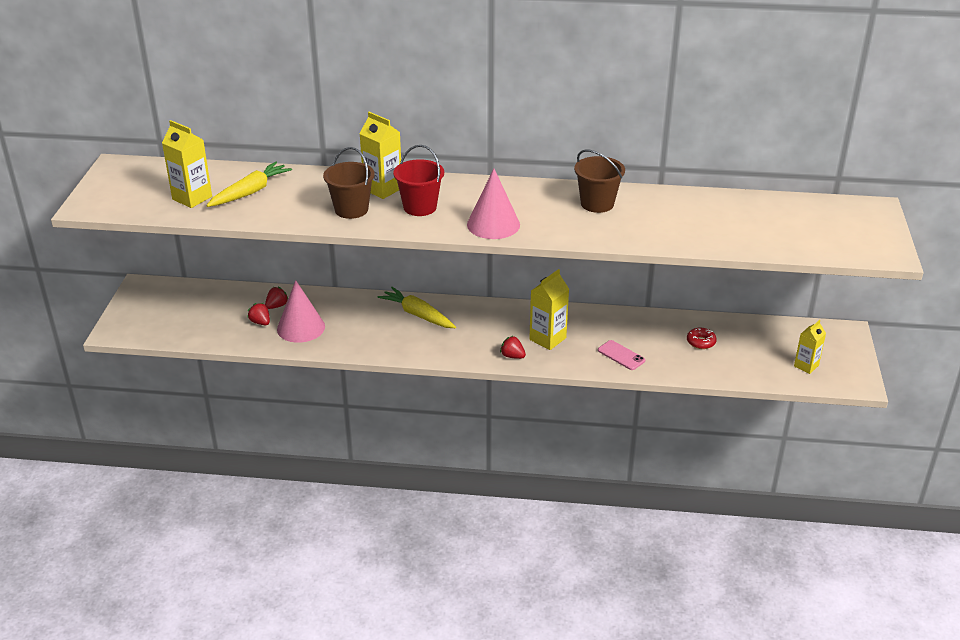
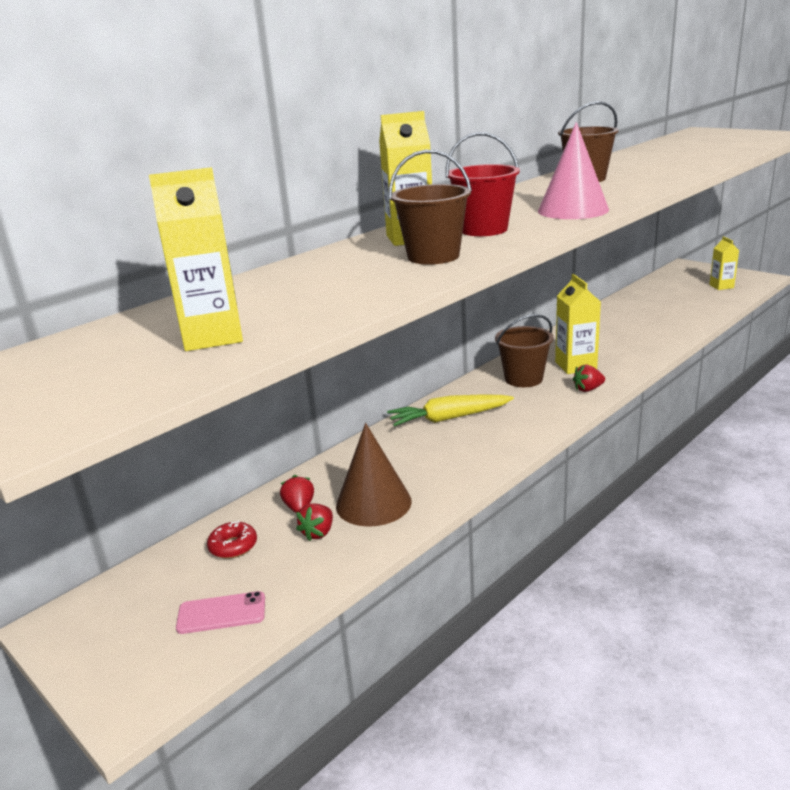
camera: 50 degrees left, 10 degrees down
yellow carrot [206,162,292,207] -> none
red strawberry [247,303,270,325] -> red strawberry turned 60 degrees counterclockwise [296,503,333,541]
pink cone [277,280,325,343] -> brown cone [336,423,412,527]
pink phone [598,340,645,370] -> pink phone moved to [176,591,265,634]
red donut [687,328,717,349] -> red donut moved to [207,520,257,559]
none -> brown bucket [495,314,554,387]

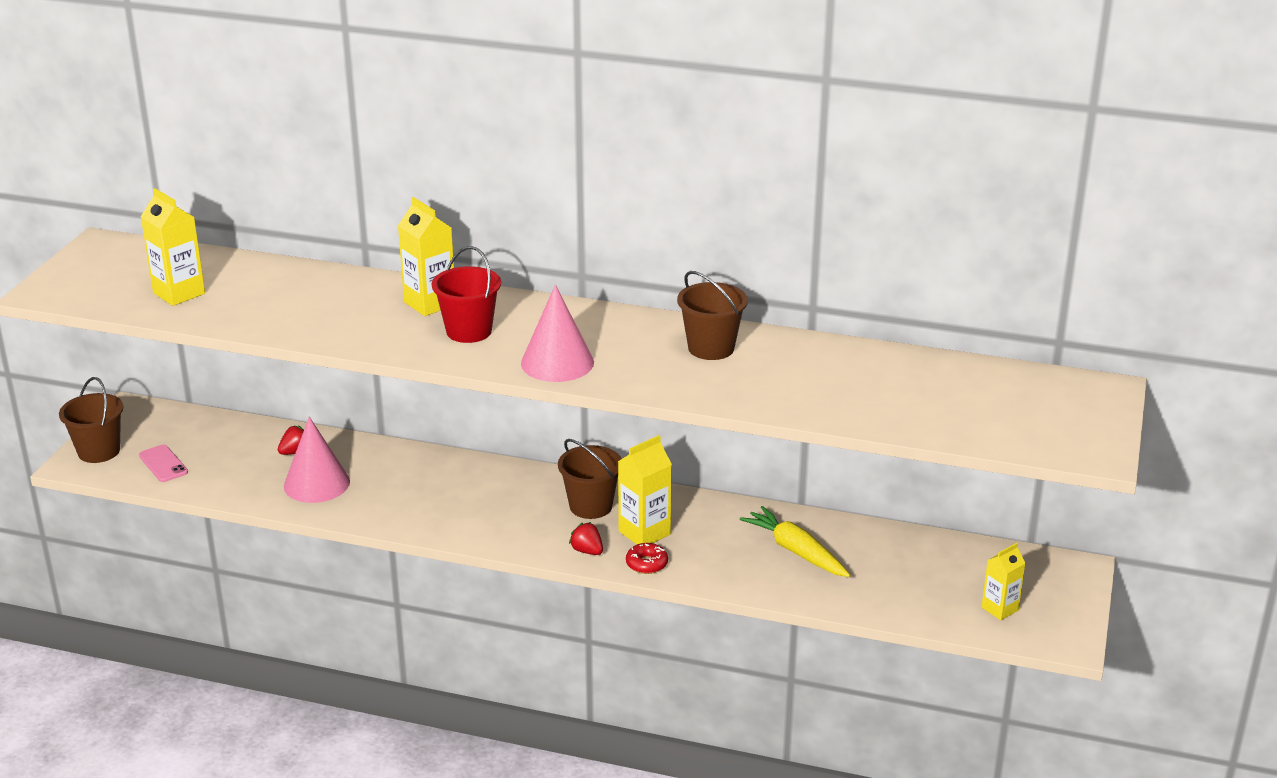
camera: 60 degrees right, 5 degrees up
red donut [207,520,257,559] -> red donut moved to [626,543,668,574]
red strawberry [296,503,333,541] -> none
brown cone [336,423,412,527] -> pink cone [284,417,350,503]
yellow carrot [387,395,514,426] -> yellow carrot moved to [740,506,851,577]
brown bucket [389,150,472,265] -> brown bucket moved to [59,377,123,463]

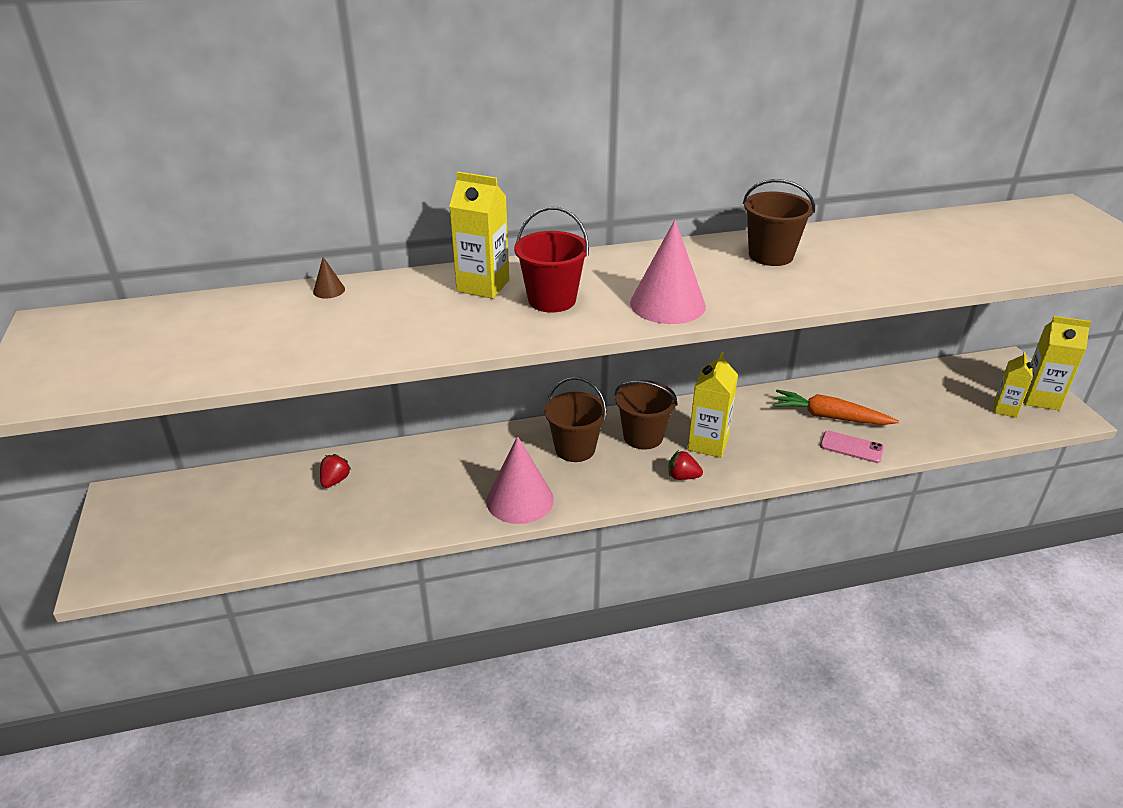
camera: 30 degrees left, 5 degrees up
brown bucket [59,377,123,463] -> brown bucket moved to [544,377,607,462]
pink phone [139,445,188,482] -> pink phone moved to [820,430,884,463]
yellow carton [141,188,205,306] -> yellow carton moved to [1024,316,1091,410]
pink cone [284,417,350,503] -> pink cone moved to [486,436,554,524]
red donut [626,543,668,574] -> none
yellow carrot [740,506,851,577] -> orange carrot [772,390,899,425]
none -> brown cone [313,257,345,299]

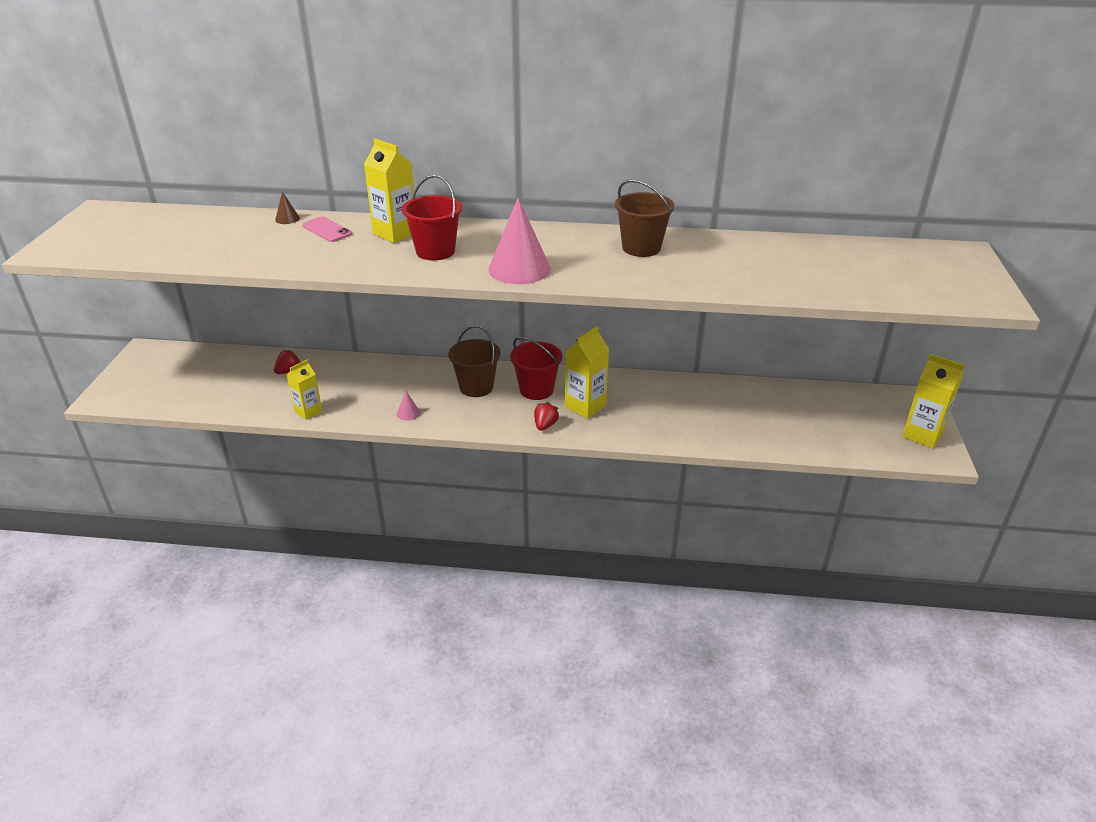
camera: 20 degrees right, 0 degrees up
pink cone [486,436,554,524] -> pink cone [397,391,420,421], size x0.43
brown bucket [615,380,678,450] -> red bucket [510,337,563,400]
red strawberry [668,450,703,480] -> red strawberry turned 75 degrees clockwise [534,402,559,431]
orange carrot [772,390,899,425] -> none
pink phone [820,430,884,463] -> pink phone moved to [302,216,352,242]
yellow carton [994,352,1033,418] -> yellow carton moved to [287,360,322,420]

